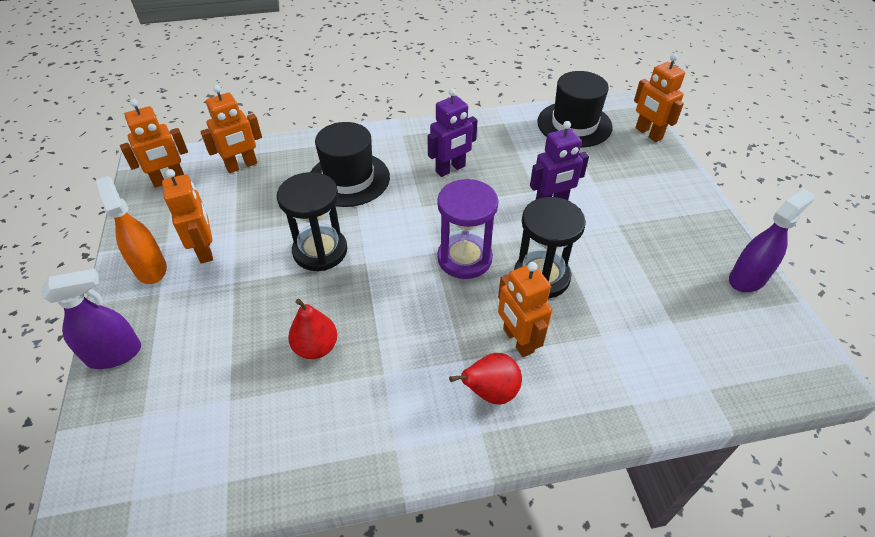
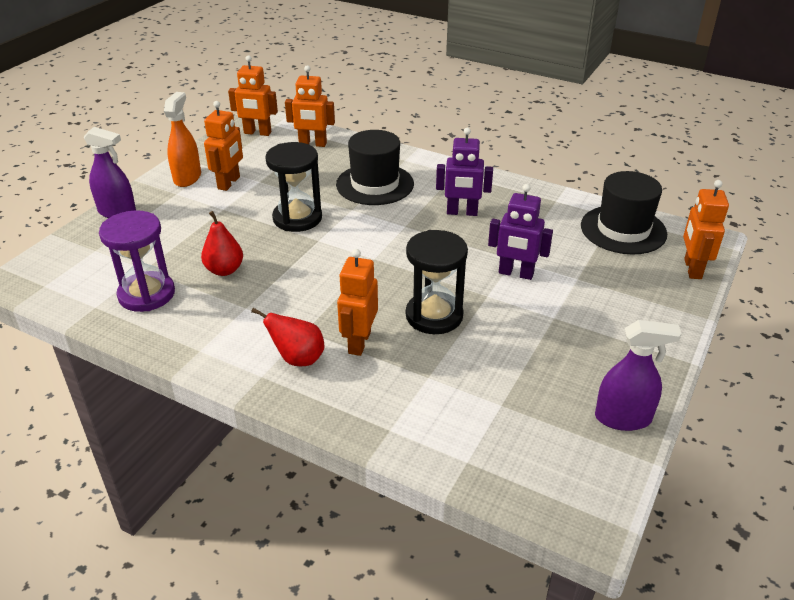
camera: 40 degrees right, 10 degrees down
purple hourglass [437,179,499,279] -> purple hourglass moved to [99,210,175,312]

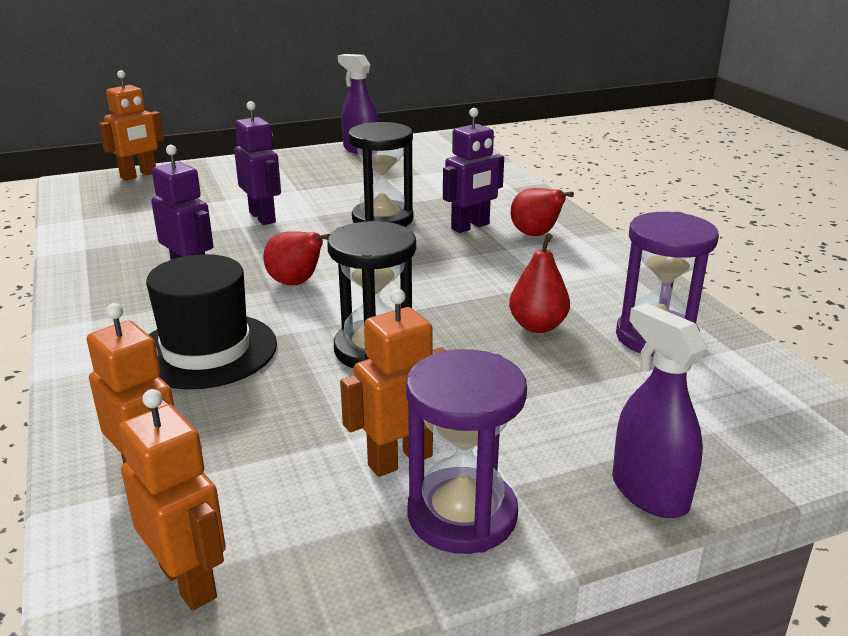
camera: 140 degrees left, 10 degrees down
orange spray bottle [164,92,201,187] -> purple hourglass [406,349,527,554]
orange robot [337,249,378,356] -> purple robot [443,108,504,233]
black hat [581,171,667,255] -> none
none -> red pear [263,231,330,285]

